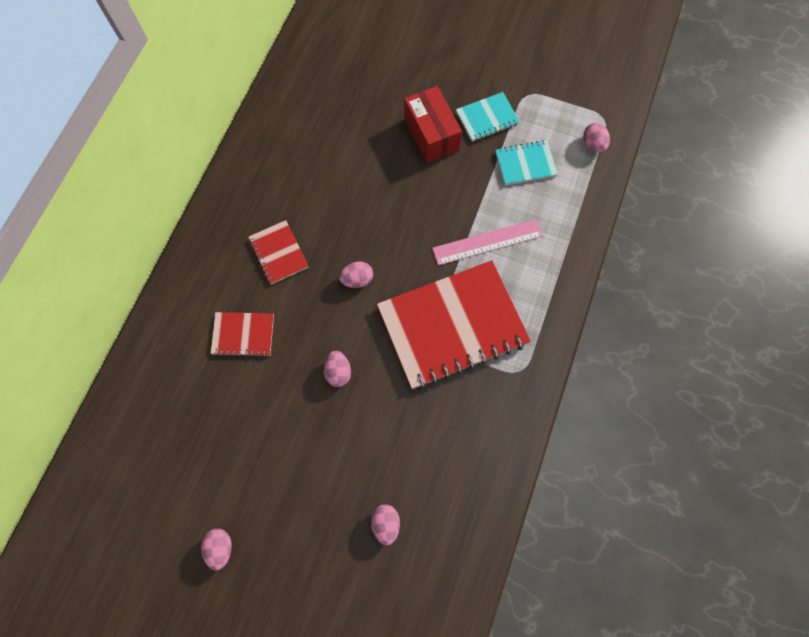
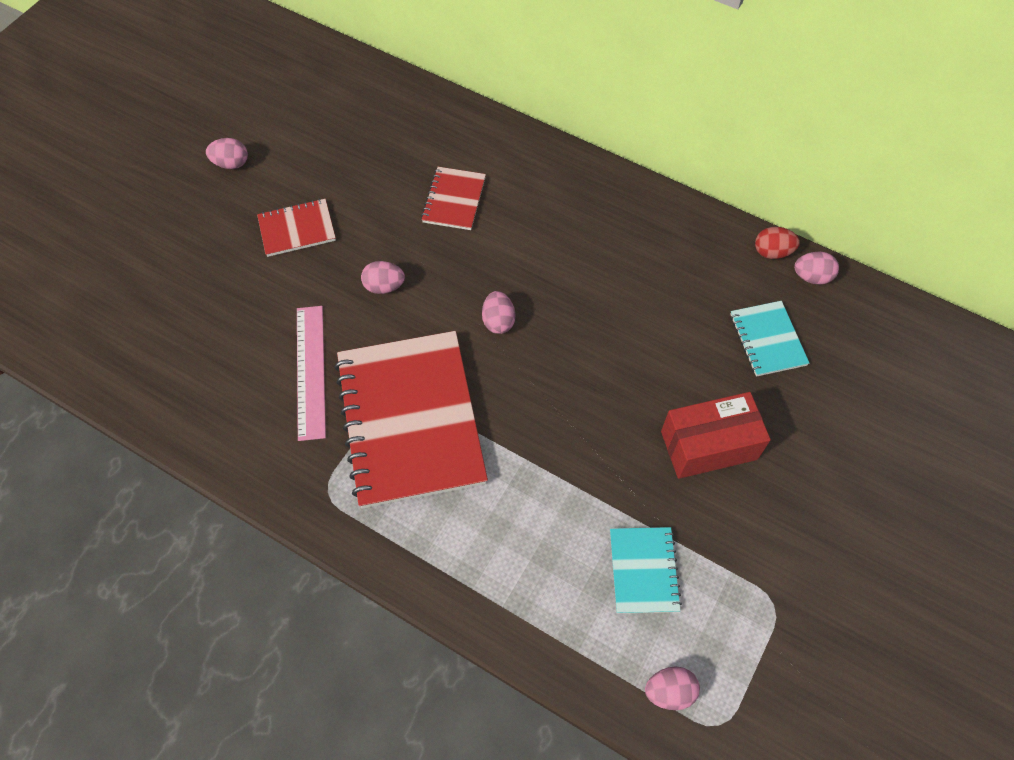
camera: 100 degrees right, 10 degrees down
red notebook [249,220,309,285] -> red notebook moved to [257,198,336,257]
pink egg [371,505,400,545] -> pink egg moved to [794,252,839,284]
pink ruler [432,219,543,266] -> pink ruler moved to [297,306,326,441]
turquoise notebook [456,92,520,142] -> turquoise notebook moved to [730,301,809,377]
none -> red egg [755,227,800,259]

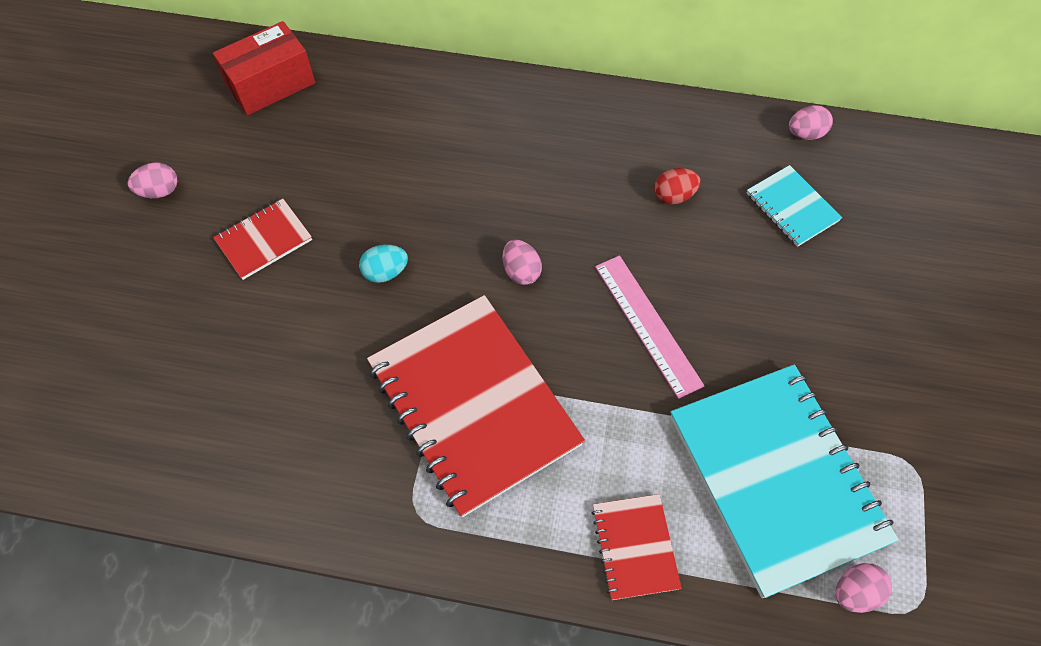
camera: 20 degrees left, 0 degrees up
pink ruler [297,306,326,441] -> pink ruler moved to [595,256,705,399]
pink egg [361,261,405,294] -> turquoise egg [359,245,408,283]
red notebook [421,167,486,230] -> red notebook moved to [591,494,682,600]
turquoise notebook [610,527,682,614] -> turquoise notebook [670,365,899,598], size x2.16
red box [661,392,771,479] -> red box moved to [213,21,315,115]
red egg [755,227,800,259] -> red egg moved to [654,168,701,205]

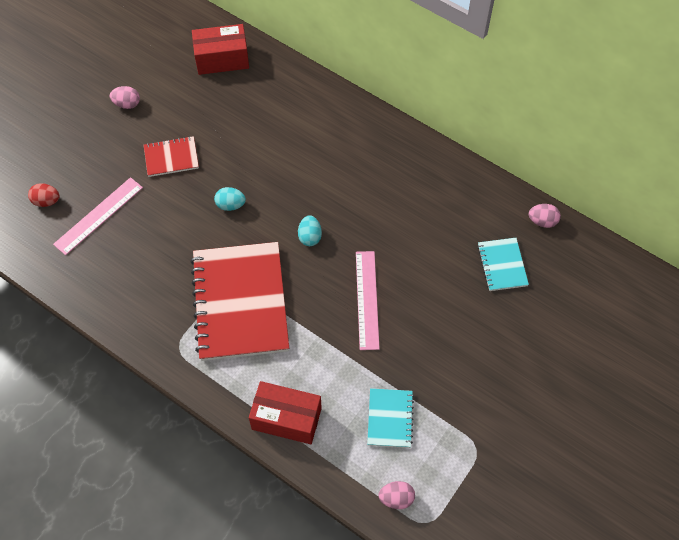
camera: 25 degrees right, 0 degrees up
pink egg [502,240,542,285] -> turquoise egg [298,215,322,246]
red notebook [591,494,682,600] -> red box [249,381,322,444]
red egg [654,168,701,205] -> red egg moved to [28,183,60,207]
turquoise notebook [670,365,899,598] -> turquoise notebook [367,388,414,448], size x0.46
none -> pink ruler [53,177,143,255]

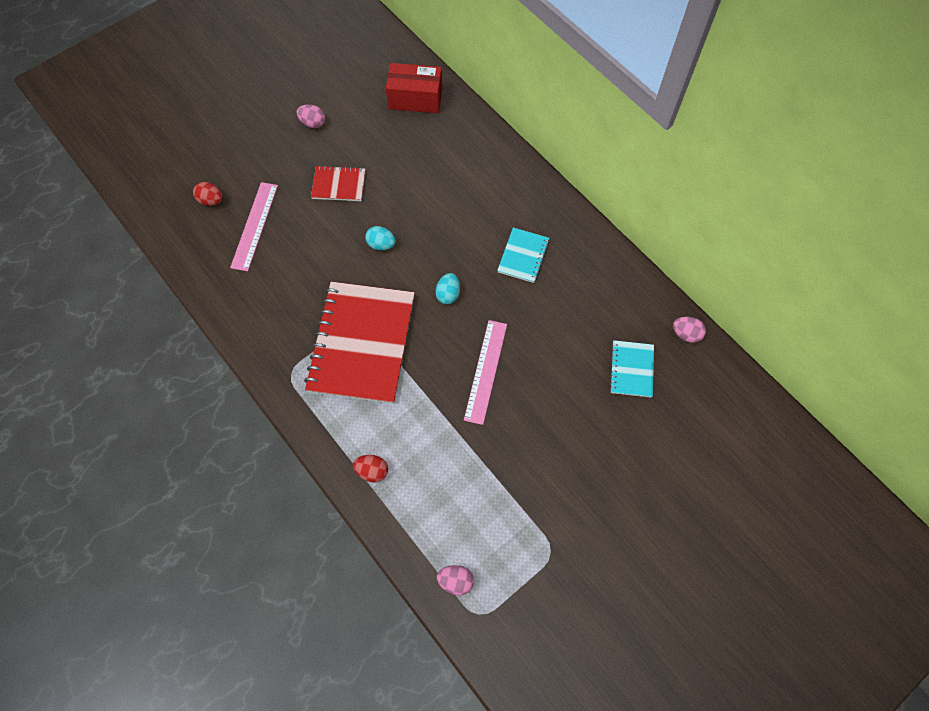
camera: 15 degrees right, 5 degrees up
pink ruler [53,177,143,255] -> pink ruler turned 45 degrees counterclockwise [230,182,278,271]
red box [249,381,322,444] -> red egg [353,455,388,482]
turquoise notebook [367,388,414,448] -> turquoise notebook moved to [497,228,550,283]

